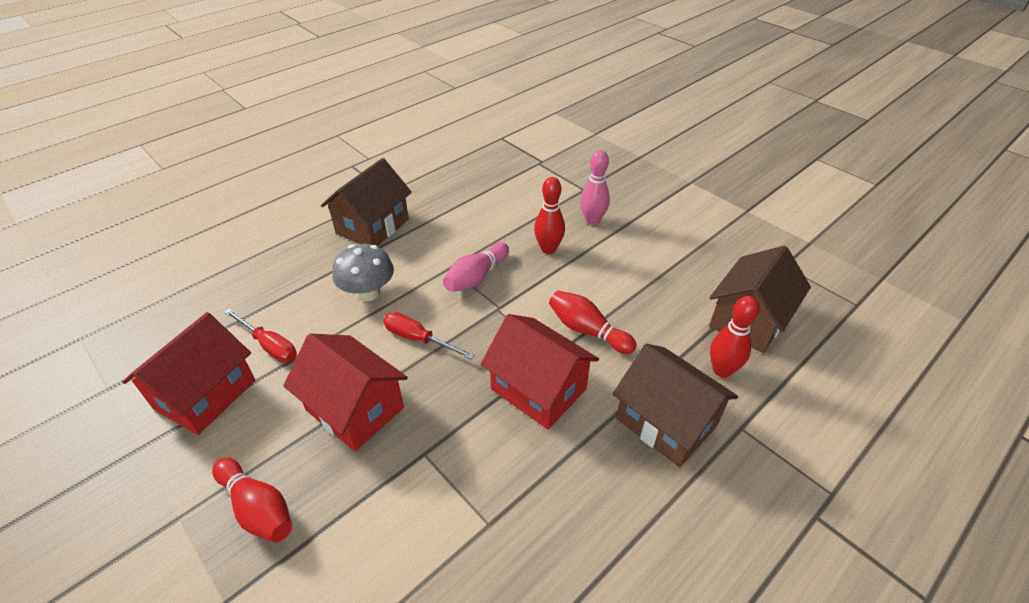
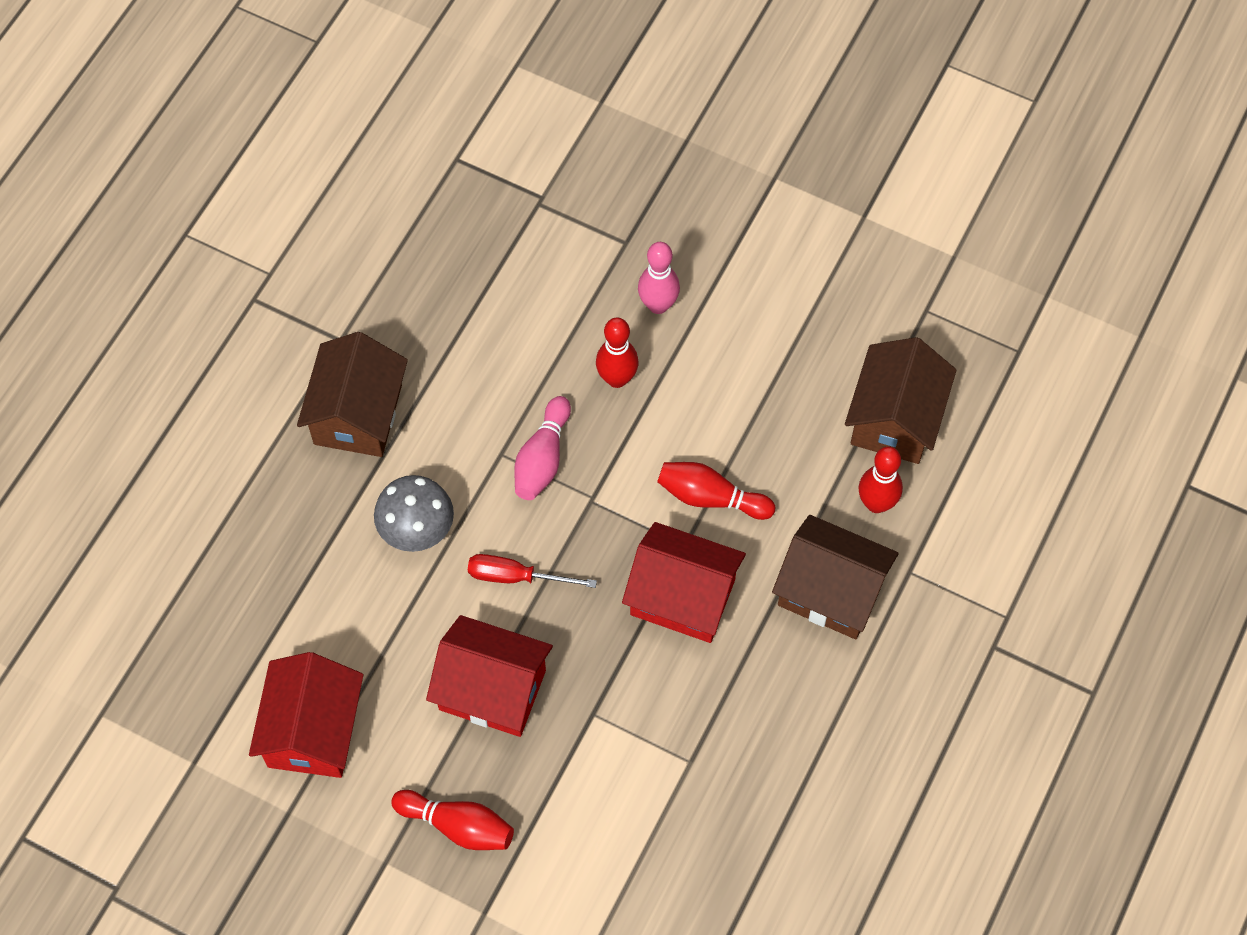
camera: 20 degrees left, 20 degrees up
red screwdriver [224,309,297,363] -> none

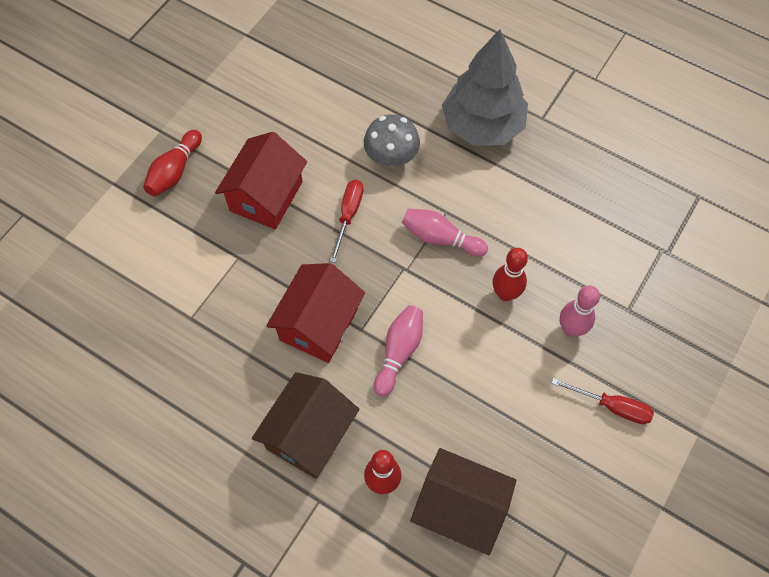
camera: 95 degrees right, 0 degrees up
red house [249,652,363,778] -> none
brown house [297,332,408,457] -> grey tree [442,29,528,146]
red bowling pin [657,462,775,520] -> pink bowling pin [374,305,423,397]
none -> red screwdriver [551,378,654,424]

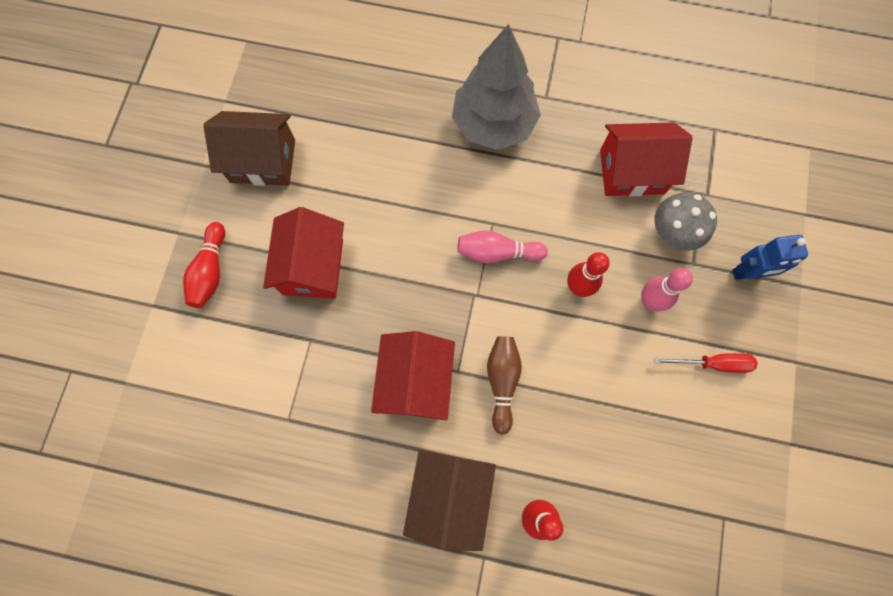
camera: 20 degrees left, 10 degrees up
red screwdriver [330,180,363,263] -> none
grey mushroom [364,114,420,167] -> grey mushroom moved to [655,192,717,251]
pink bowling pin [374,305,423,397] -> brown bowling pin [487,336,522,435]
brown house [410,448,516,555] -> brown house moved to [203,111,295,186]
none -> red house [600,122,693,196]
none -> blue robot [732,235,808,280]

